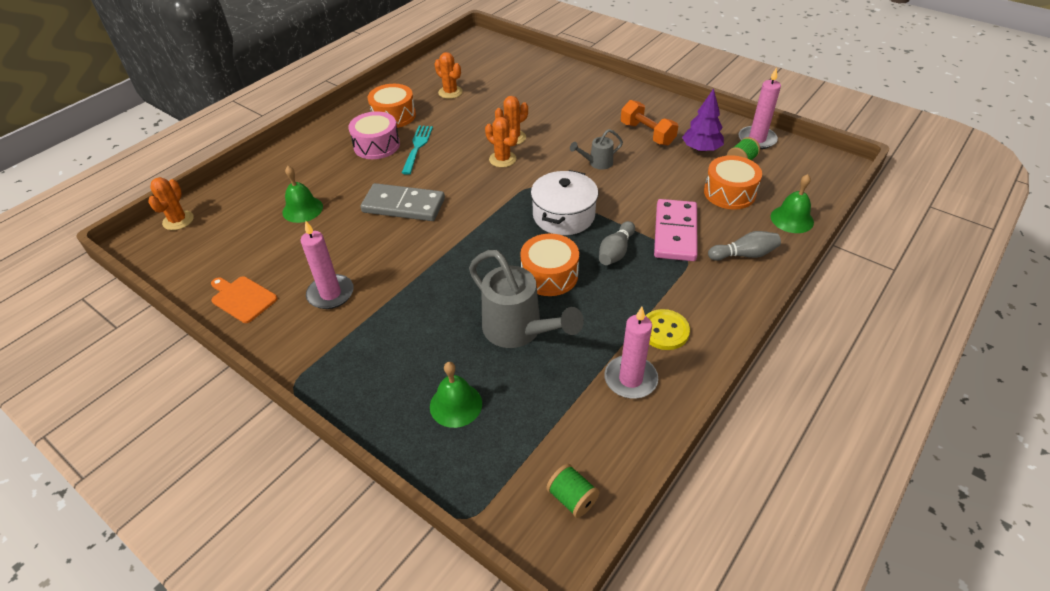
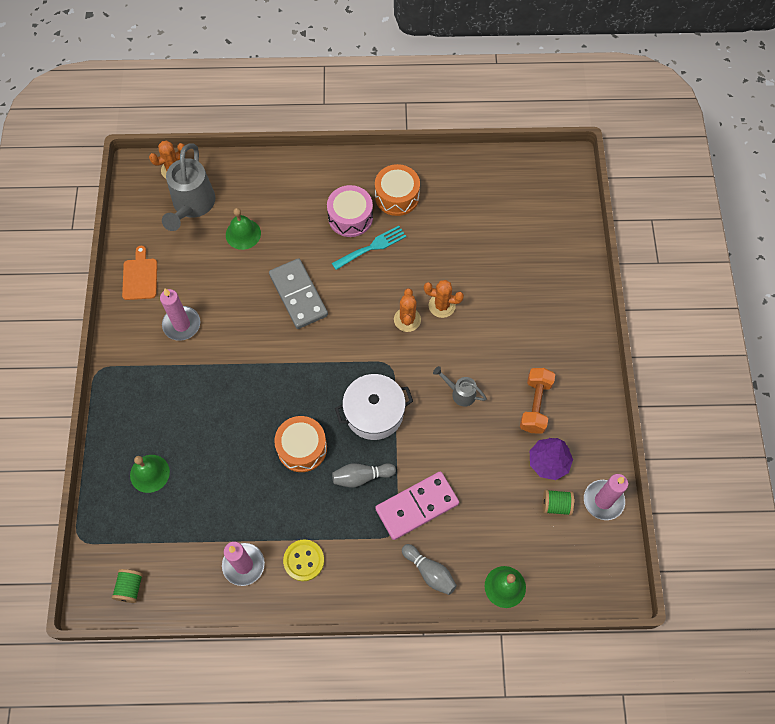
camera: 50 degrees right, 20 degrees up
orange cactus [434,52,463,99] -> none
grey watering can [469,250,584,348] -> grey watering can moved to [162,144,216,231]
orange drum [704,155,762,209] -> none

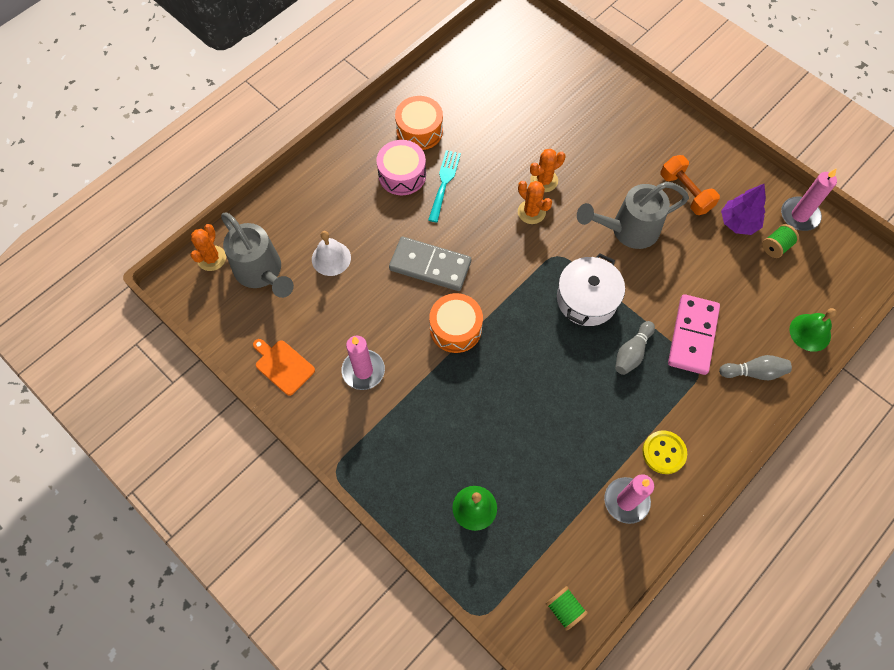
camera: 45 degrees left, 0 degrees up
green bell [226,208,261,250] -> white bell [312,231,351,276]
orange drum [274,416,327,472] -> orange drum moved to [429,293,483,353]
grey watering can [433,366,487,407] -> grey watering can [577,182,689,249], size x1.97

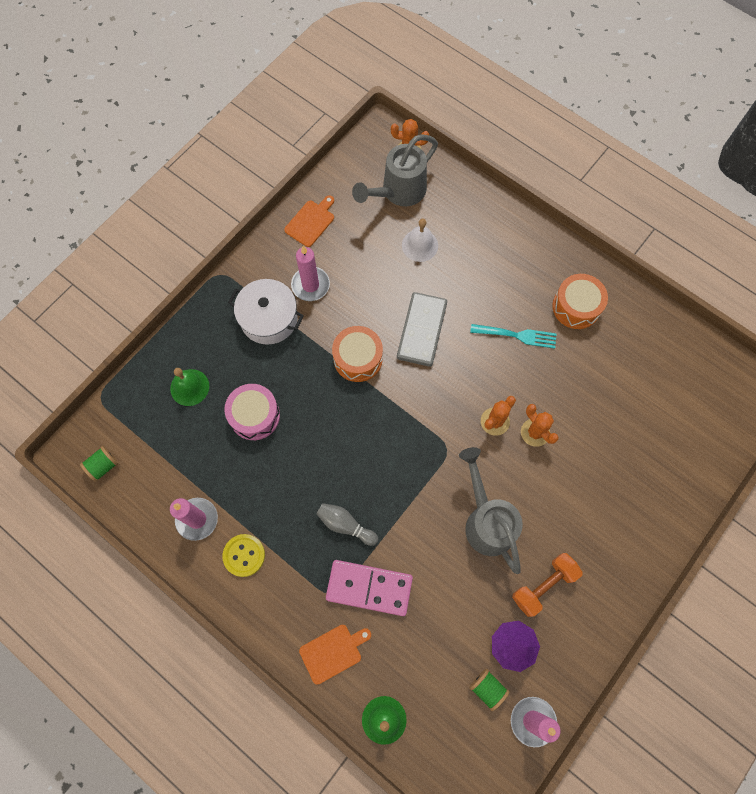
camera: 85 degrees right, 5 degrees up
pink drum [376,140,426,195] -> pink drum moved to [224,384,280,440]
white pot [557,253,625,326] -> white pot moved to [228,279,304,345]
grey bowling pin [719,355,792,380] -> orange cutting board [299,625,371,685]

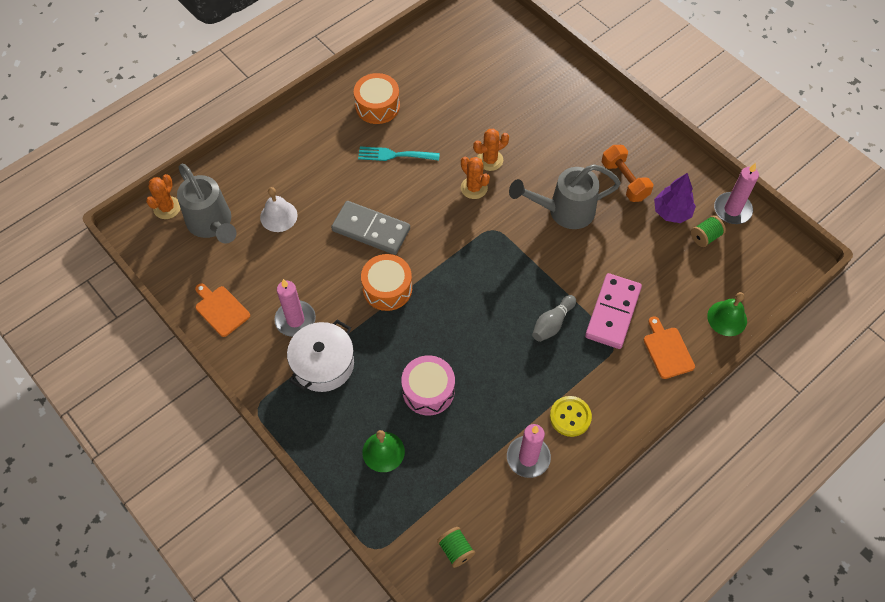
camera: 80 degrees left, 10 degrees down
turquoise fork [470,324,557,348] -> turquoise fork turned 105 degrees counterclockwise [358,147,440,161]

